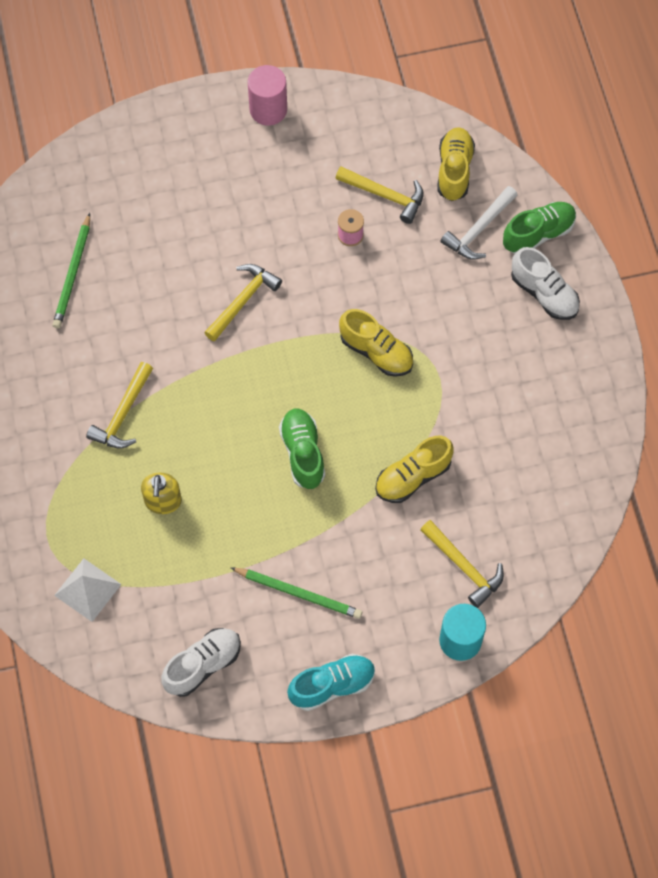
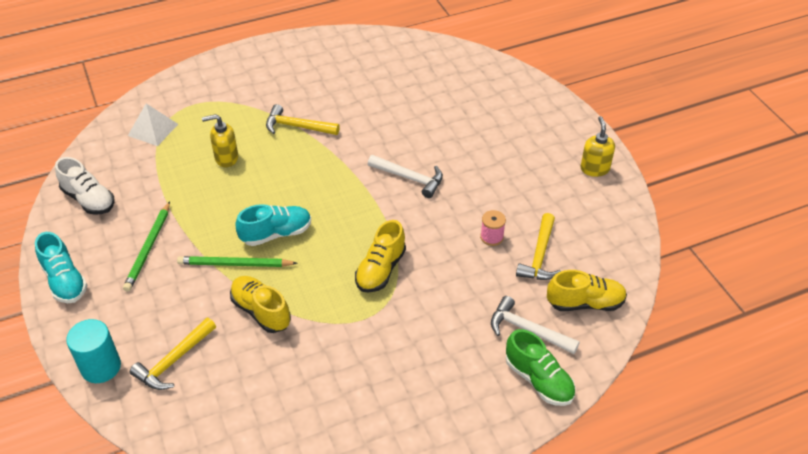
camera: 80 degrees right, 20 degrees down
green pencil [53,213,90,329] -> green pencil moved to [177,256,298,267]
yellow hammer [204,264,282,342] -> white hammer [368,155,443,198]
pink cylinder [248,65,287,126] -> yellow soap dispenser [581,116,615,177]
green shoe [279,409,325,489] -> turquoise shoe [236,204,311,246]
white shoe [511,247,580,320] -> none

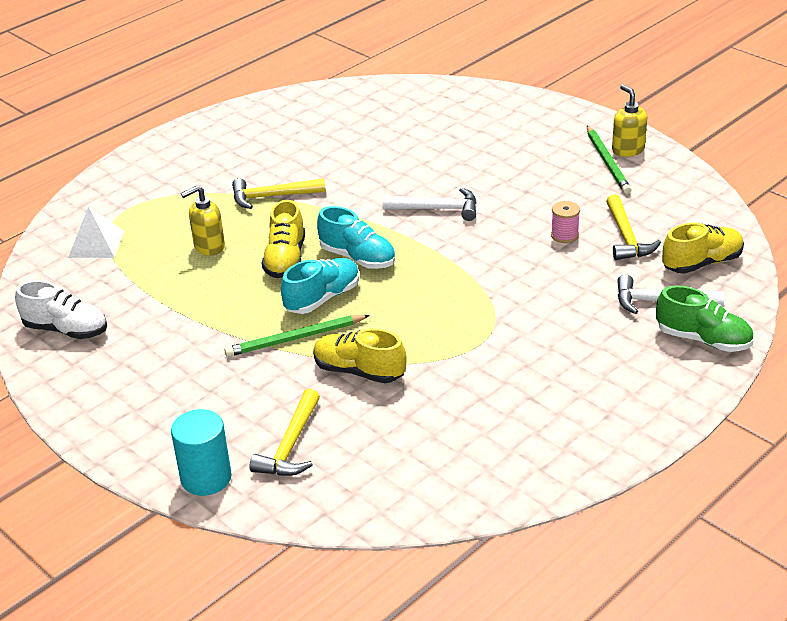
camera: 20 degrees left, 10 degrees down
turquoise shoe [35,232,88,303] -> turquoise shoe moved to [317,206,395,269]
green pencil [123,201,170,291] -> green pencil moved to [587,126,631,194]
yellow shoe [355,220,406,293] -> yellow shoe moved to [261,200,305,278]

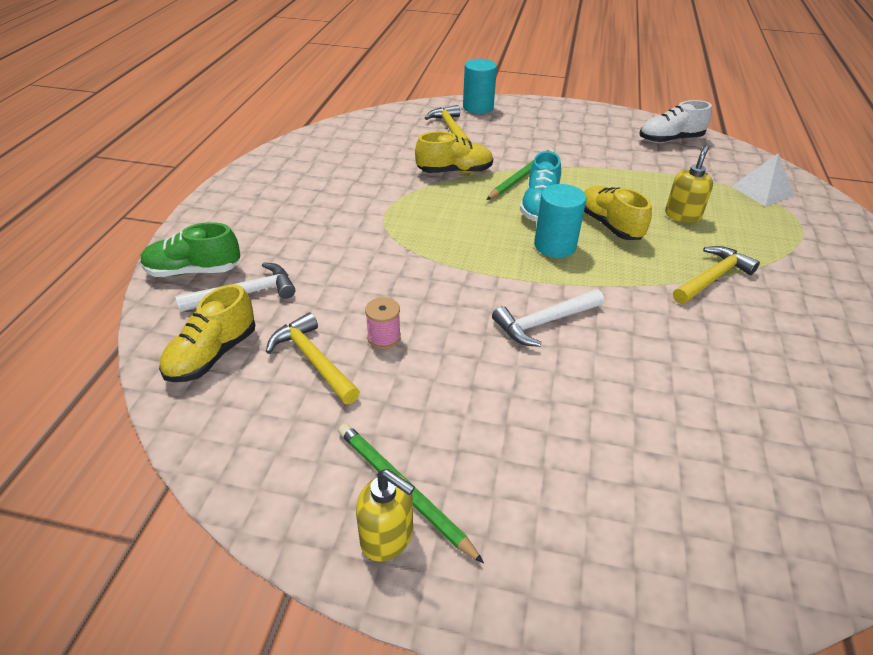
camera: 145 degrees right, 5 degrees up
turquoise shoe [317,206,395,269] -> turquoise cylinder [534,184,587,258]

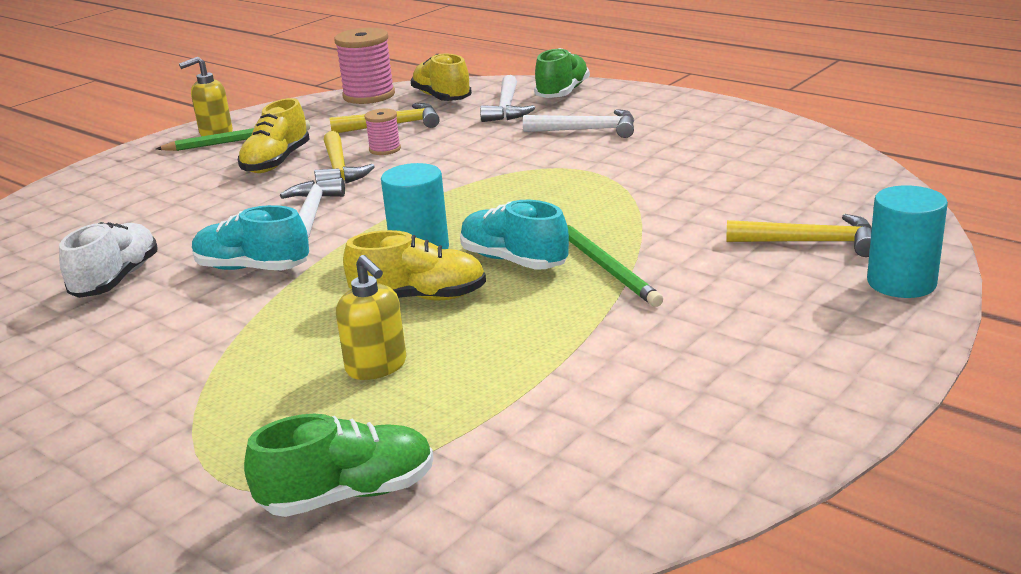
camera: 120 degrees right, 15 degrees down
yellow shoe [415,132,493,173] -> yellow shoe moved to [238,98,310,173]
white shoe [639,100,712,143] -> white shoe moved to [59,222,157,298]
yellow hammer [673,246,760,304] -> yellow hammer moved to [314,131,375,183]
white pyramid [731,153,795,207] -> green shoe [244,414,434,517]
none -> turquoise shoe [192,205,309,270]
none -> pink spool [334,28,395,104]
none -> white hammer [523,109,634,138]

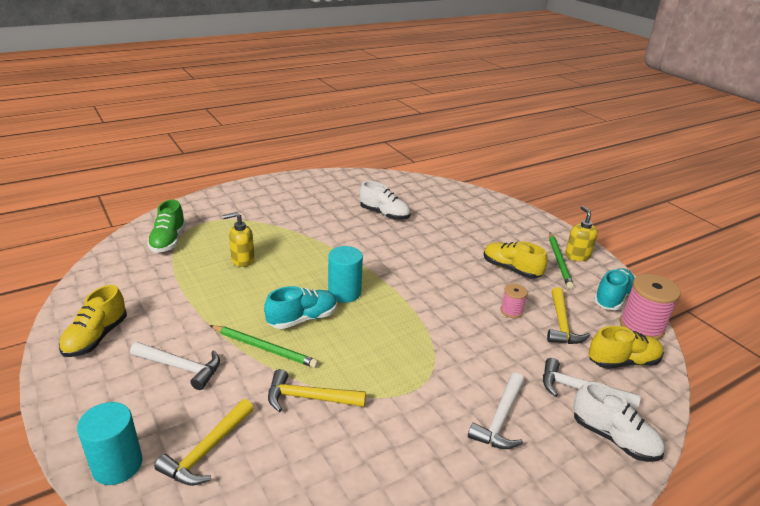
camera: 105 degrees right, 5 degrees up
turquoise shoe [192,205,309,270] -> turquoise shoe moved to [593,268,635,310]
white hammer [280,178,345,239] -> white hammer moved to [130,342,220,390]
yellow hammer [314,131,375,183] -> yellow hammer moved to [268,369,366,412]
yellow shoe [343,230,486,300] -> yellow shoe moved to [59,285,127,357]
green shoe [534,48,590,98] -> white shoe [573,382,665,462]
green pencil [567,224,663,307] -> green pencil turned 150 degrees counterclockwise [210,325,319,368]

